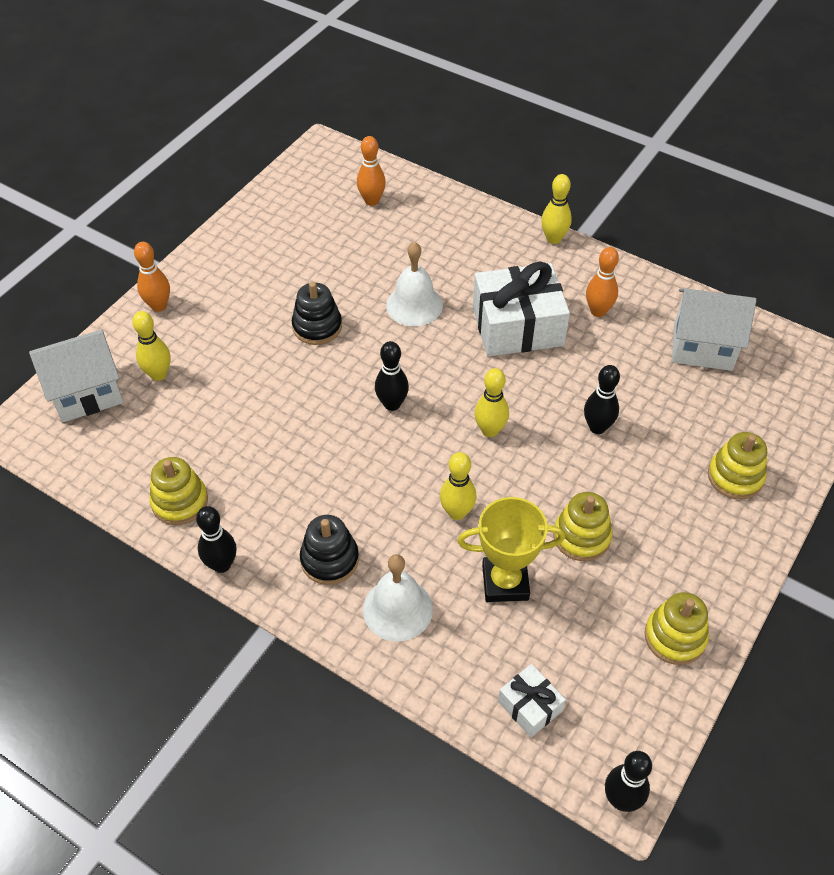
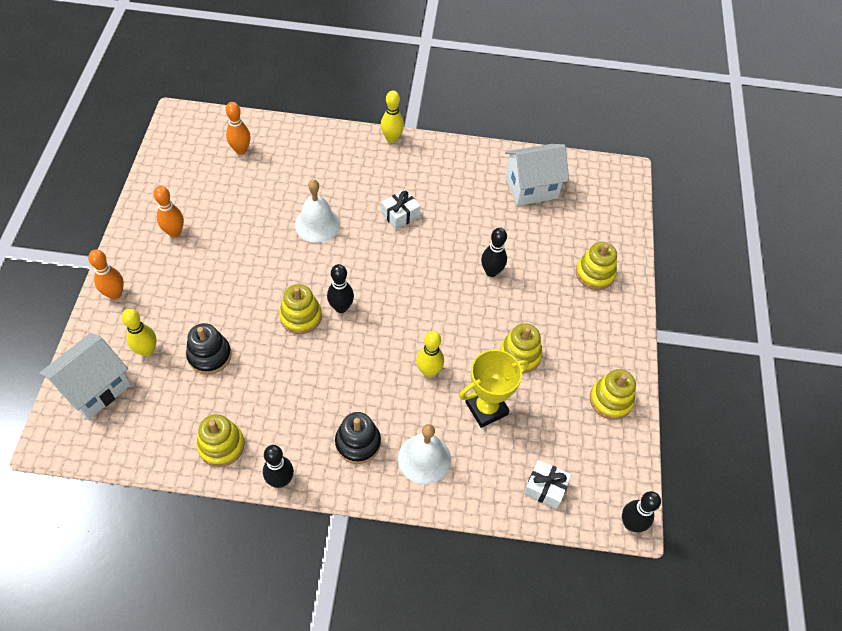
camera: 30 degrees left, 5 degrees up
black stacking toy [292,282,342,345] -> black stacking toy moved to [186,323,232,374]
white gift [473,261,570,357] -> white gift [381,189,420,230], size x0.49
yellow bowling pin [474,368,509,437] -> none
orange bowling pin [586,247,619,317] -> orange bowling pin moved to [153,186,184,237]
none -> yellow stacking toy [279,284,322,334]

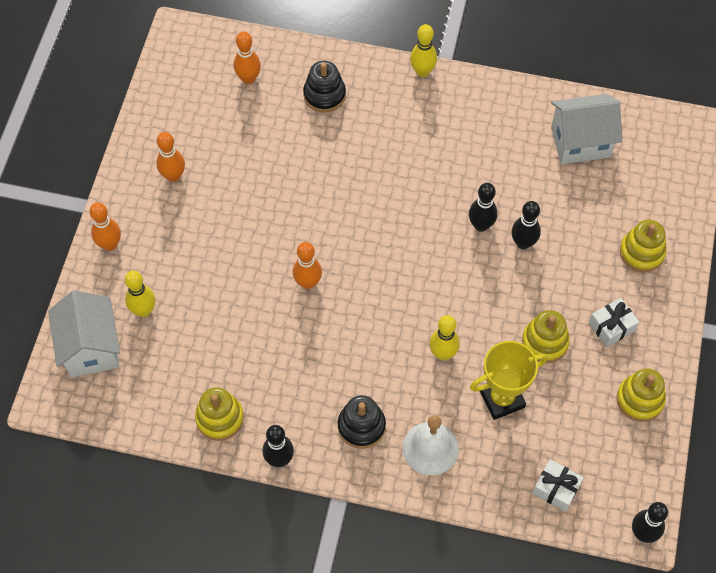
camera: 10 degrees right, 5 degrees up
white house [39,334,131,420] -> white house turned 60 degrees counterclockwise [48,290,120,378]
black stacking toy [186,323,232,374] -> black stacking toy moved to [303,61,346,113]
yellow stacking toy [279,284,322,334] -> orange bowling pin [293,242,322,289]
white bell [295,179,340,243] -> none
black bowling pin [327,264,354,313] -> black bowling pin moved to [469,183,498,232]
white gift [381,189,420,230] -> white gift moved to [589,298,639,347]

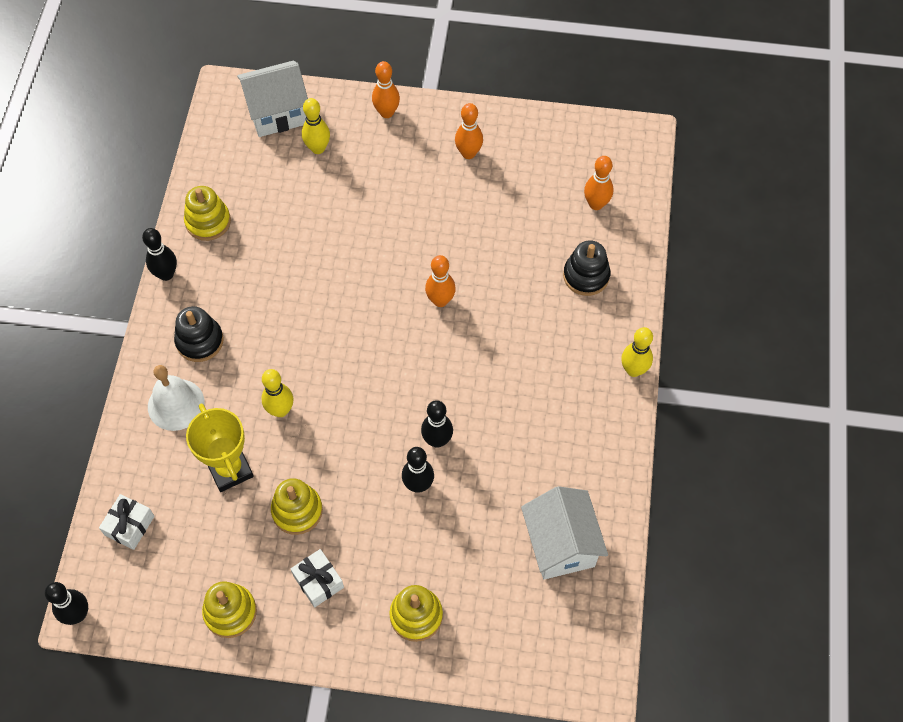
camera: 85 degrees right, 0 degrees up
orange bowling pin [293,242,322,289] -> orange bowling pin moved to [425,255,456,307]

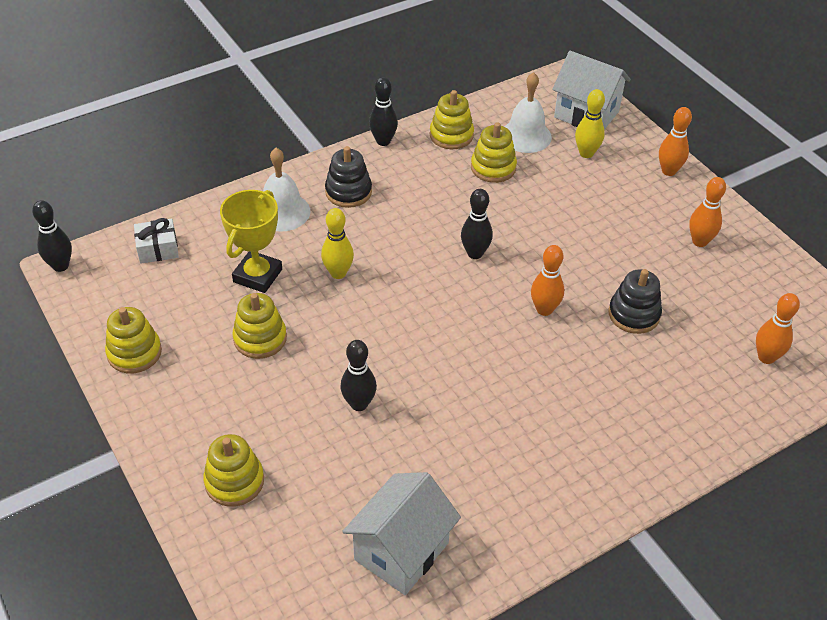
camera: 50 degrees right, 15 degrees down
white gift [291,549,344,607] -> none
black bowling pin [421,400,453,448] -> black bowling pin moved to [461,189,493,259]
black stacking toy [563,240,611,296] -> black stacking toy moved to [608,269,662,334]
yellow bowling pin [621,327,653,377] -> none
none -> yellow stacking toy [471,122,517,183]
none -> white bell [504,72,552,153]

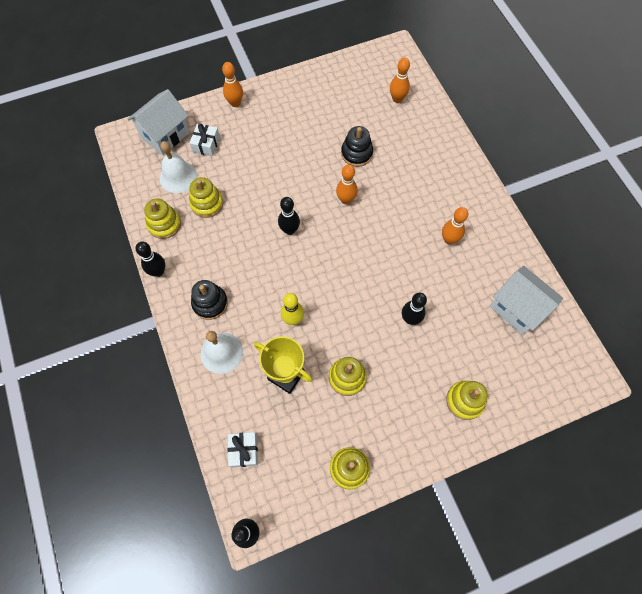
camera: 80 degrees left, 20 degrees up
yellow bowling pin [575,89,605,158] -> white gift [189,124,220,156]
orange bowling pin [689,177,726,247] -> orange bowling pin moved to [442,207,468,245]

